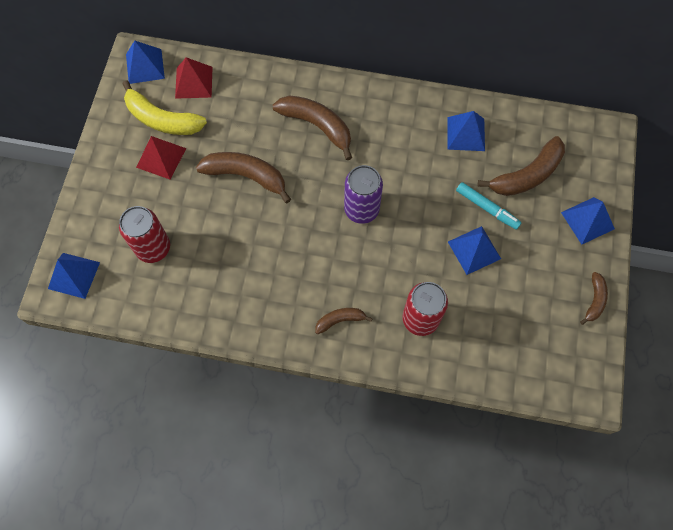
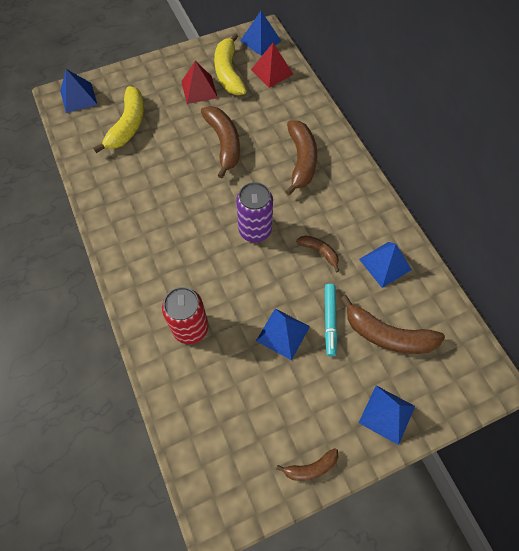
camera: 55 degrees right, 5 degrees down
red can [119,206,170,263] -> yellow banana [93,86,144,153]
brown banana [315,308,373,334] -> brown banana moved to [296,236,339,272]

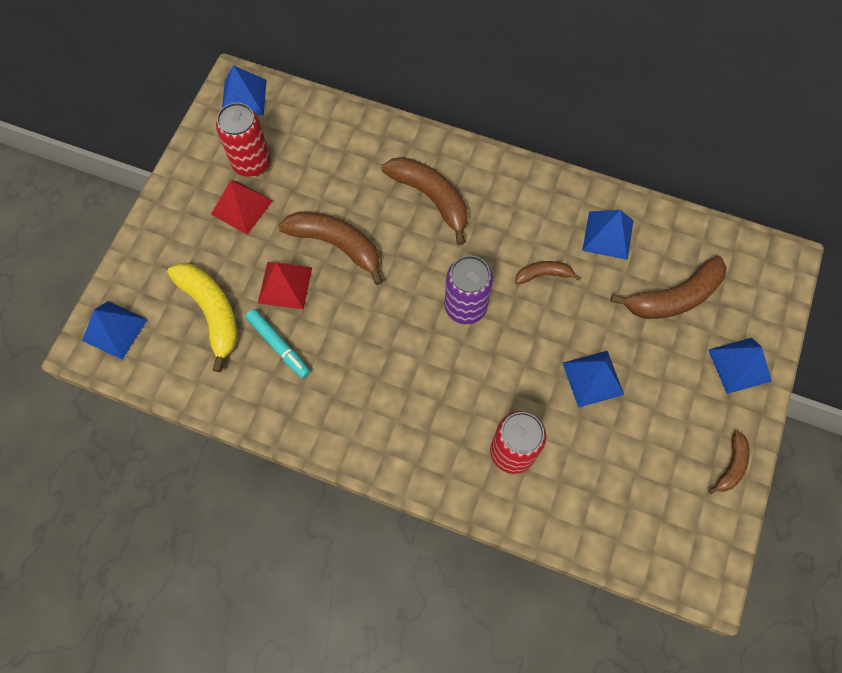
camera: 45 degrees left, 5 degrees up
yellow banana [214,33,247,95] -> red can [216,102,270,177]
red pyramid [251,43,293,88] -> red pyramid moved to [258,262,312,310]
turquoise marker [325,284,338,357] -> turquoise marker moved to [245,309,310,379]

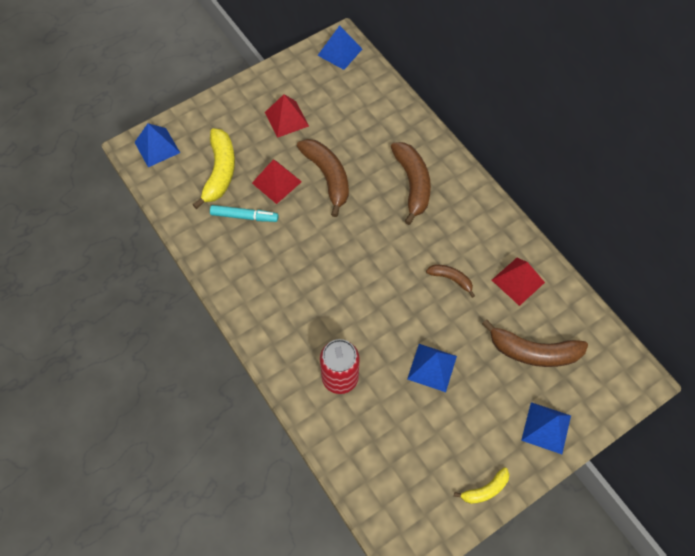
camera: 35 degrees right, 5 degrees down
red can [216,102,270,177] -> none
turquoise marker [245,309,310,379] -> turquoise marker turned 75 degrees counterclockwise [210,205,278,222]
purple can [444,256,493,324] -> none
blue pyramid [582,210,634,260] -> red pyramid [492,258,545,306]
brown banana [708,431,750,494] -> yellow banana [454,467,509,504]

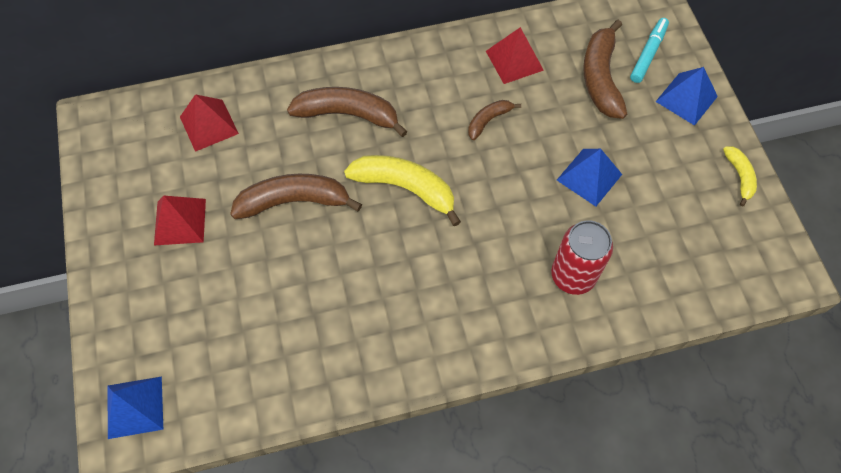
camera: 70 degrees left, 0 degrees up
yellow banana [193,128,235,209] -> yellow banana moved to [344,155,461,226]
turquoise marker [210,205,278,222] -> turquoise marker moved to [630,18,669,83]
red pyramid [252,159,302,204] -> red pyramid moved to [180,94,239,152]
blue pyramid [317,25,362,70] -> none
brown banana [482,319,588,367] -> brown banana turned 150 degrees clockwise [583,20,627,119]

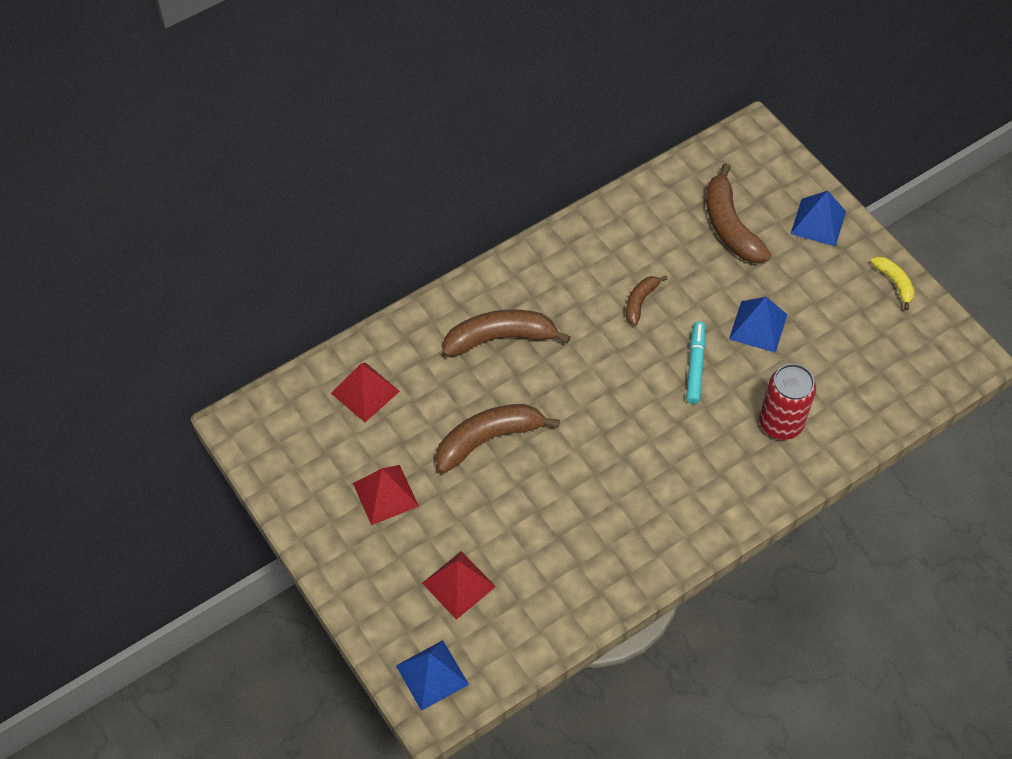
camera: 20 degrees left, 5 degrees down
yellow banana [344,155,461,226] -> none
red pyramid [486,27,544,84] -> red pyramid moved to [422,551,496,620]
turquoise marker [630,18,669,83] -> turquoise marker moved to [686,322,705,404]

